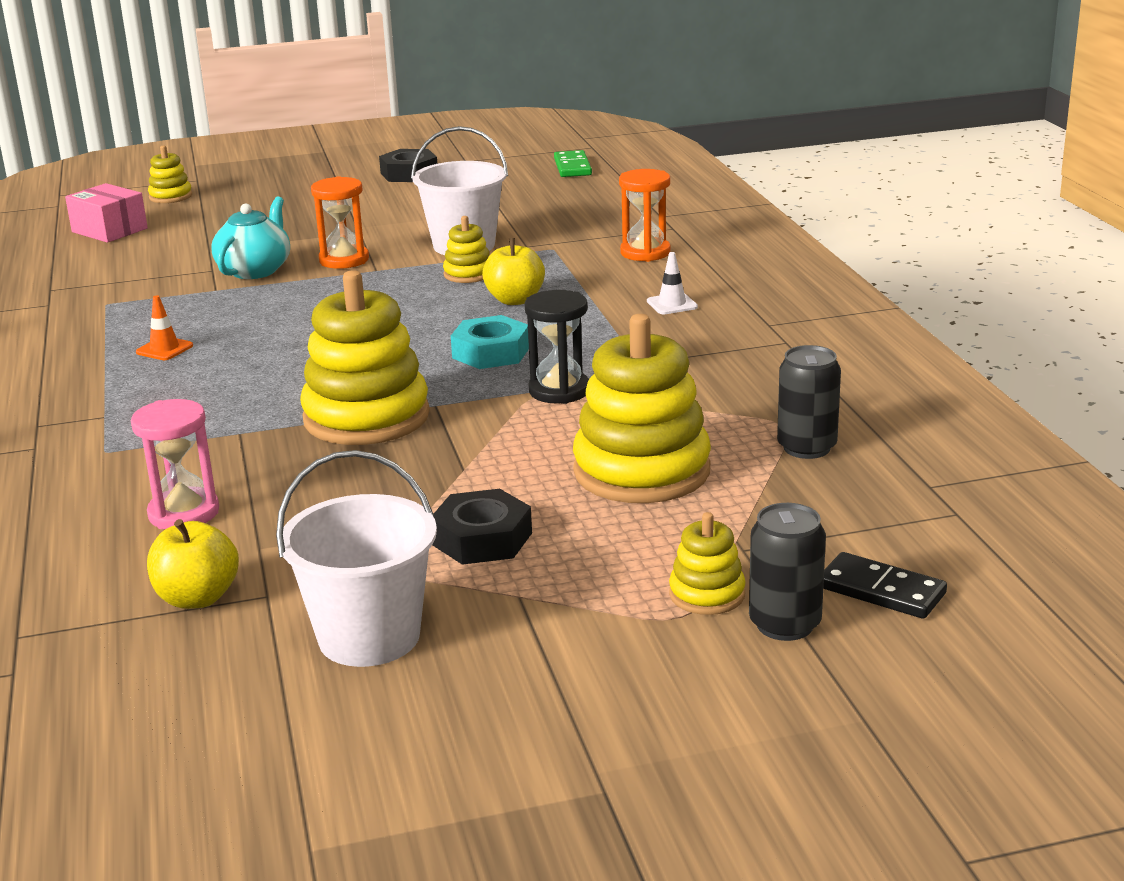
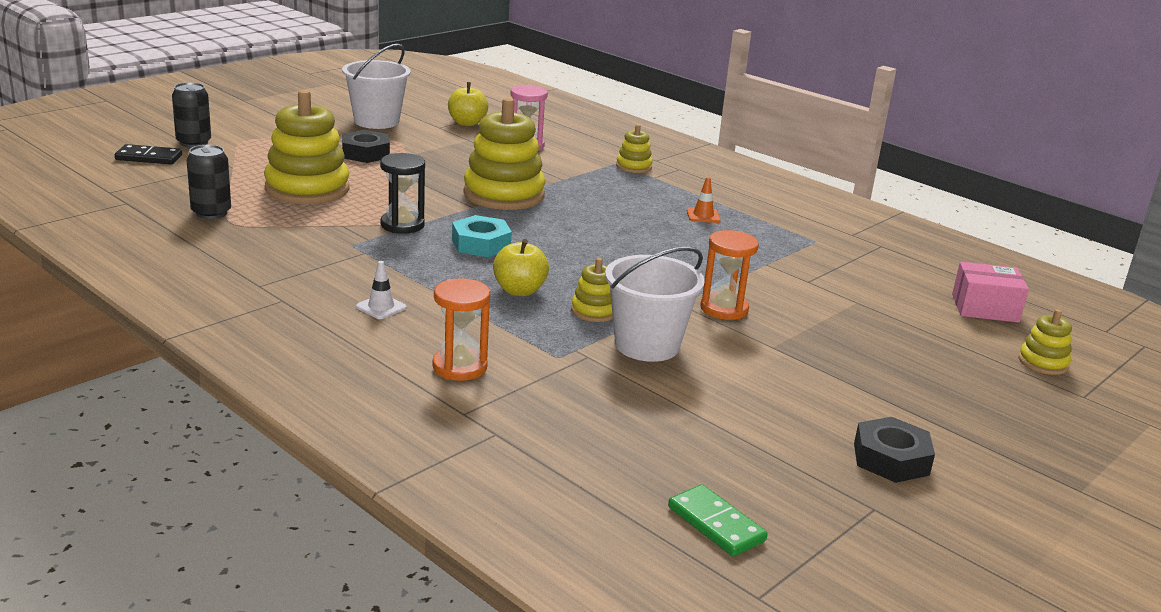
camera: 145 degrees right, 0 degrees up
turquoise teapot [211,197,290,279] -> none
yellow stacking toy [669,512,746,615] -> yellow stacking toy moved to [616,124,653,173]

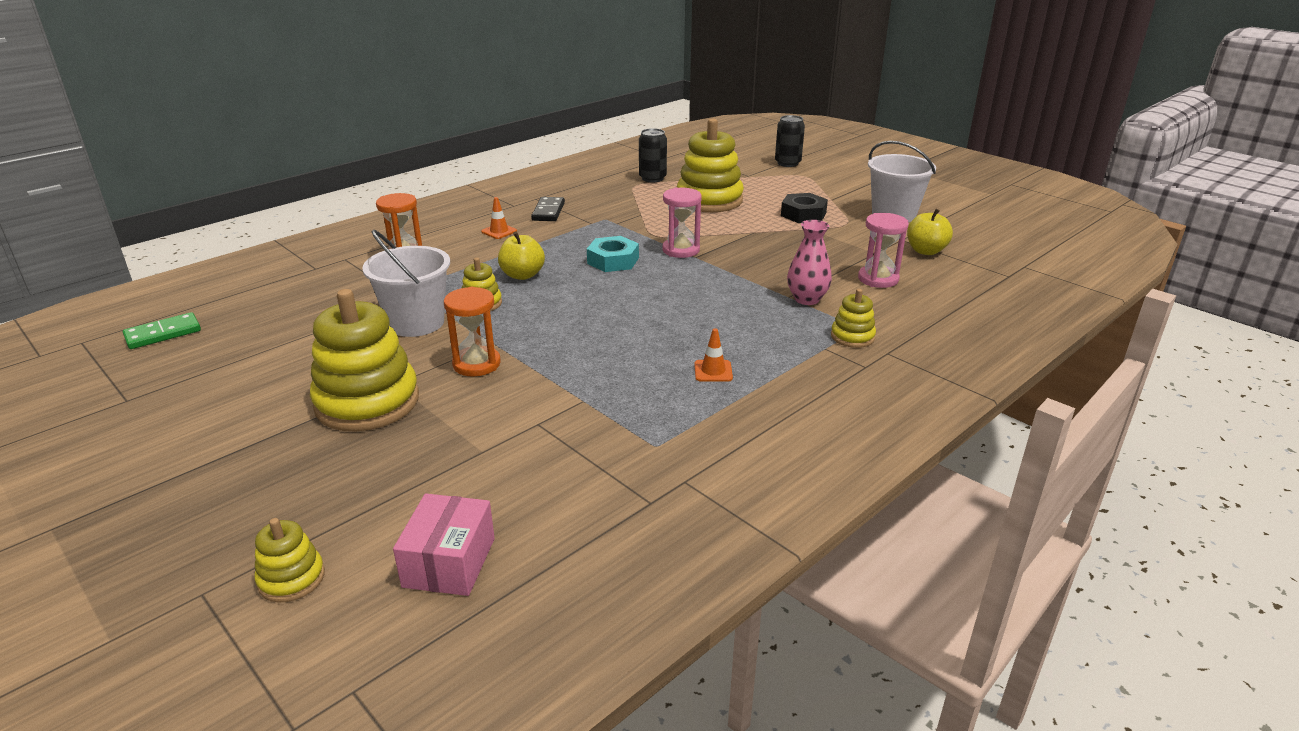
camera: 95 degrees right, 5 degrees up
black domino [115,144,182,165] -> black domino moved to [531,197,565,221]
white traffic cone [356,261,407,319] -> orange traffic cone [481,197,517,239]
black hourglass [380,153,425,234] -> none
yellow stacking toy [463,98,546,210] -> yellow stacking toy moved to [310,289,419,431]
black nut [854,417,935,483] -> none
none -> pink hourglass [662,187,702,258]
none -> pink vase [787,220,832,305]

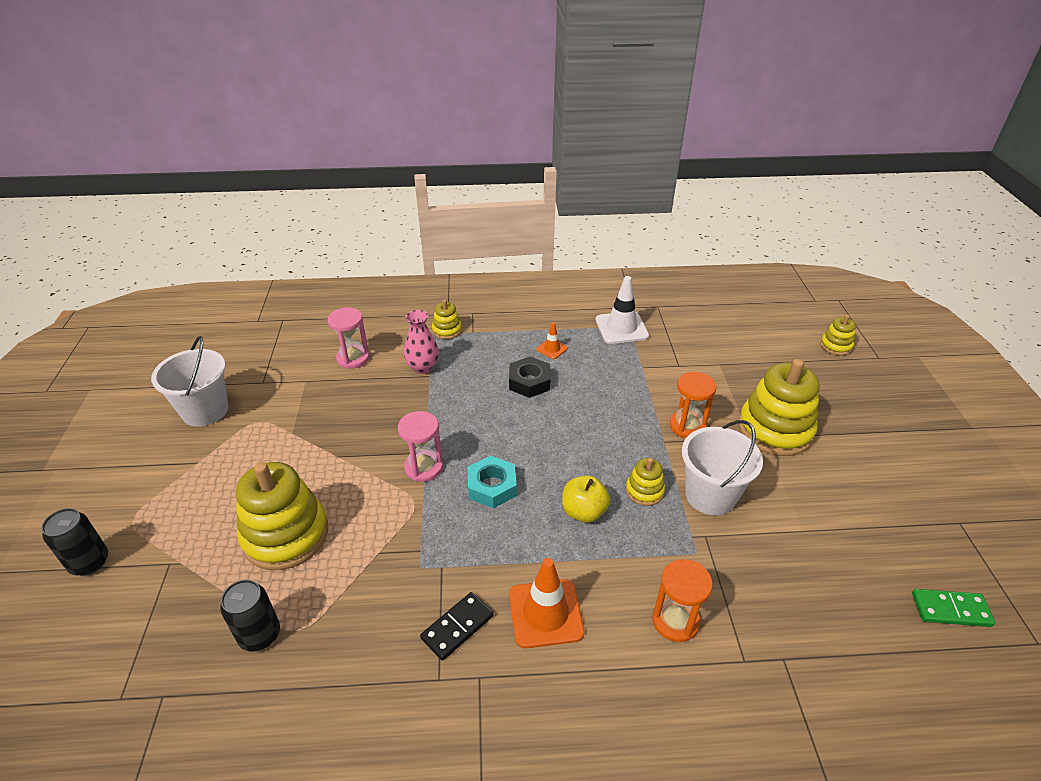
camera: 140 degrees left, 10 degrees up
pink box [393,494,495,596] -> none
orange traffic cone [481,197,517,239] -> orange traffic cone [509,558,584,649], size x1.92
black nut [781,193,828,223] -> black nut moved to [509,357,550,398]
yellow apple [907,209,953,255] -> none
none -> white traffic cone [596,276,649,344]

